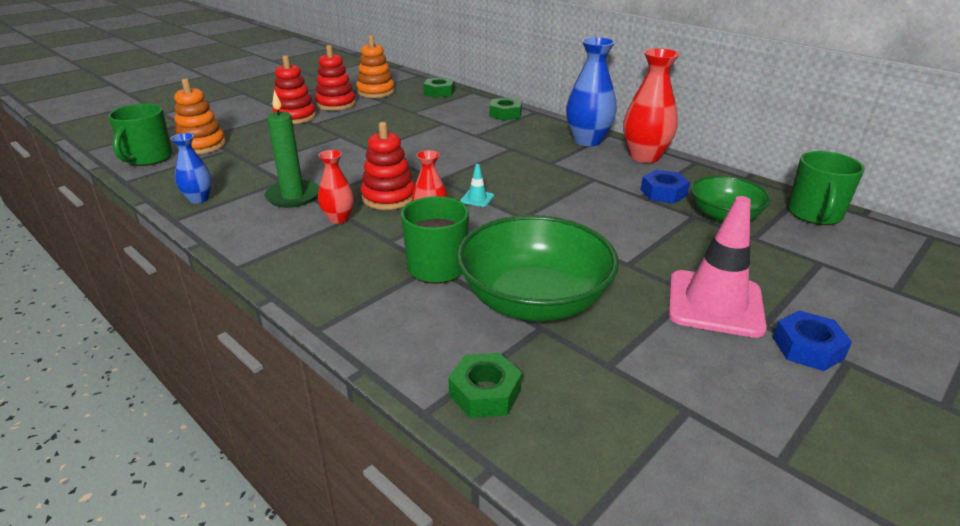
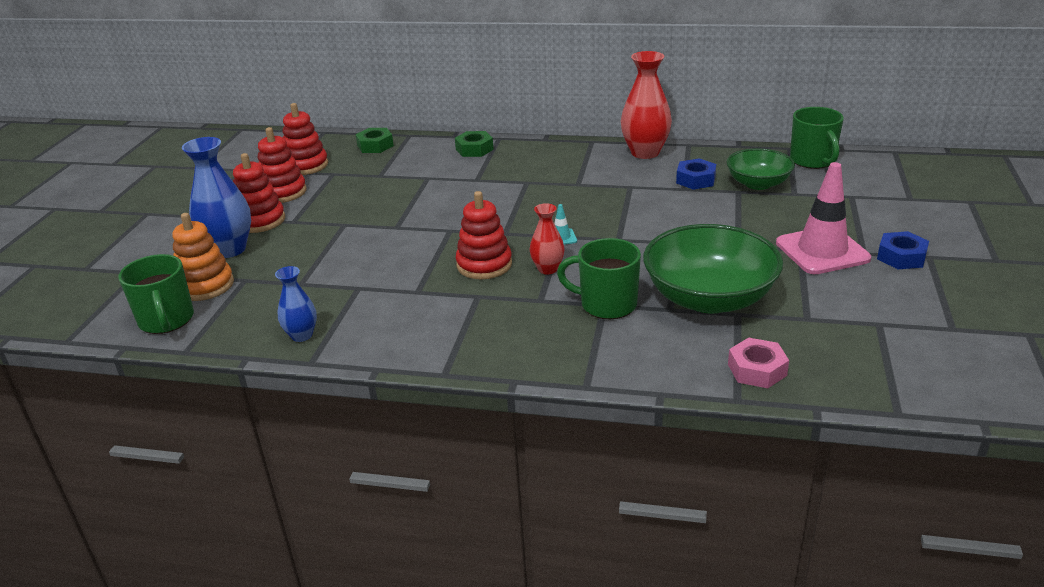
camera: 30 degrees left, 0 degrees up
green candle [264,90,319,208] -> none
red vase [318,150,354,224] -> none
orange stacking toy [356,35,395,98] -> red stacking toy [283,103,328,175]
green nut [448,353,522,418] -> pink nut [728,338,789,388]
blue vase [566,37,617,146] -> blue vase moved to [182,137,251,258]

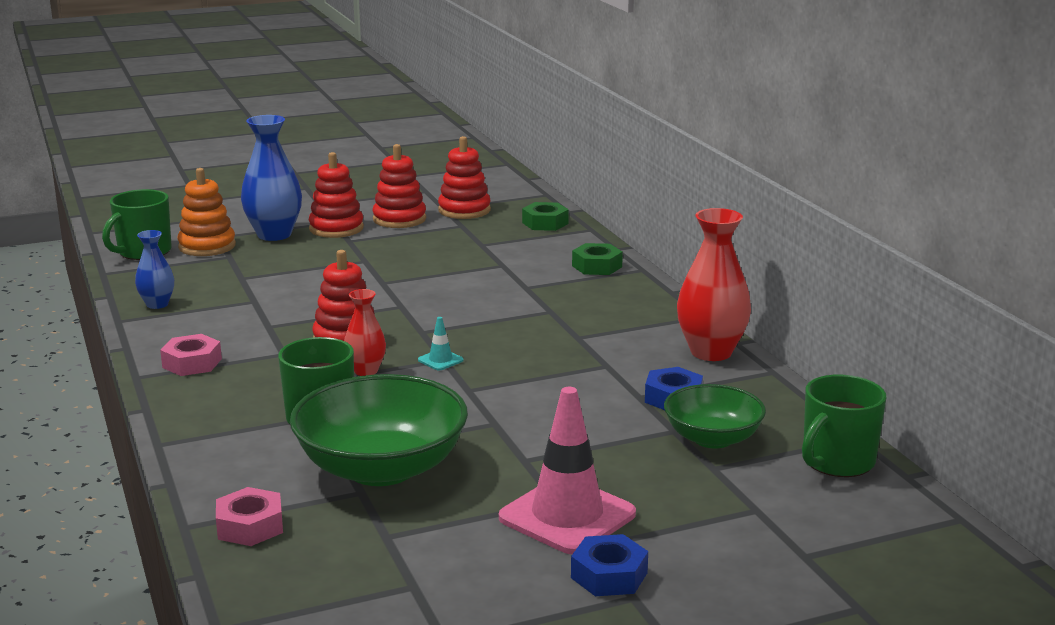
camera: 55 degrees right, 10 degrees down
none -> pink nut [160,334,222,376]

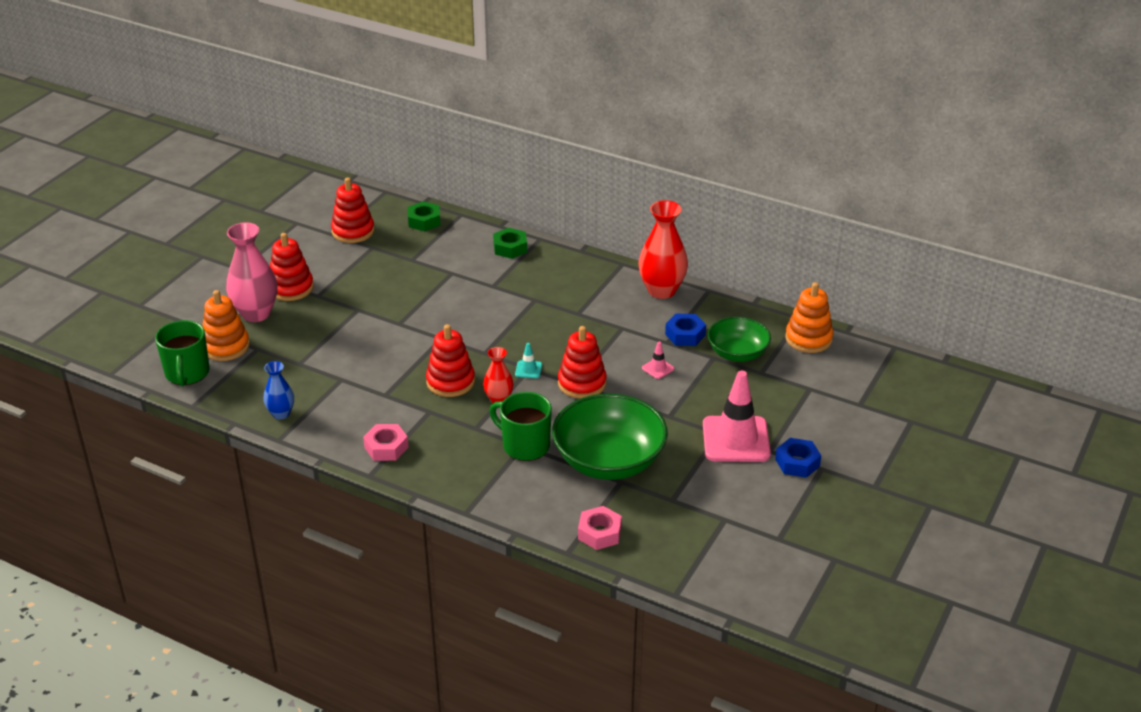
camera: 40 degrees left, 15 degrees up
blue vase [241,115,302,241] -> pink vase [226,222,277,322]
red stacking toy [373,144,426,228] -> red stacking toy moved to [558,326,607,399]
green mug [802,374,886,477] -> orange stacking toy [785,282,833,353]
none -> pink traffic cone [642,341,674,379]

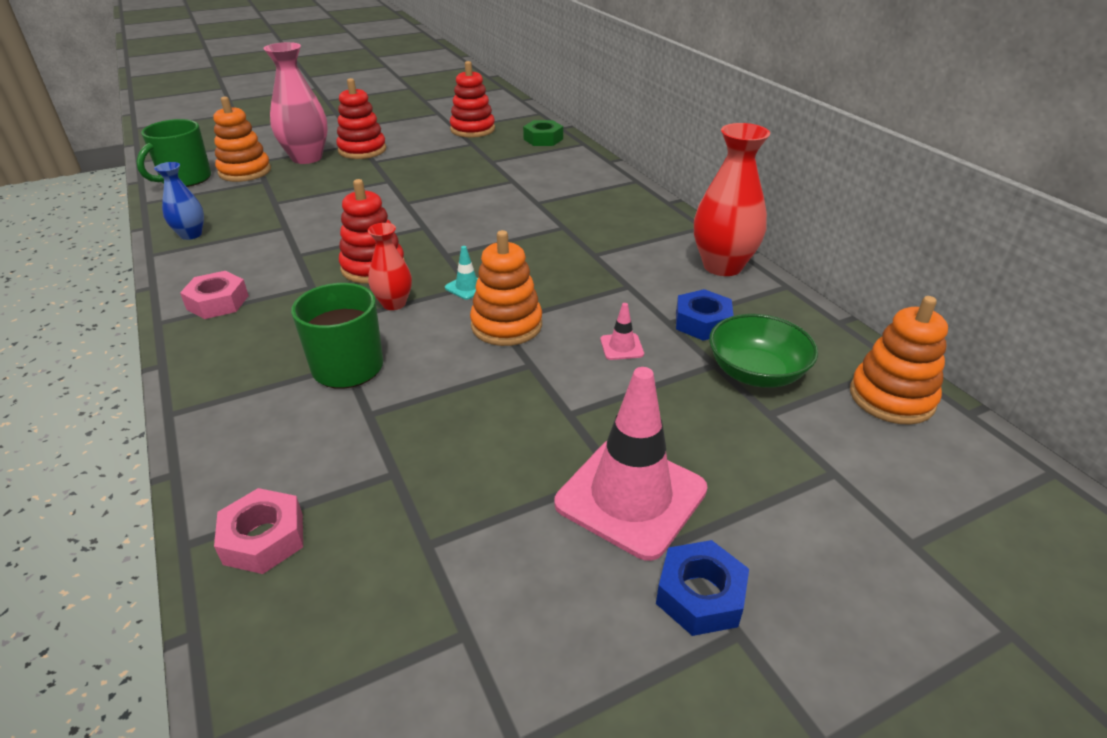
camera: 35 degrees right, 0 degrees up
green nut [493,228,527,259] -> none
green bowl [552,394,668,480] -> none
red stacking toy [558,326,607,399] -> orange stacking toy [470,230,542,346]

